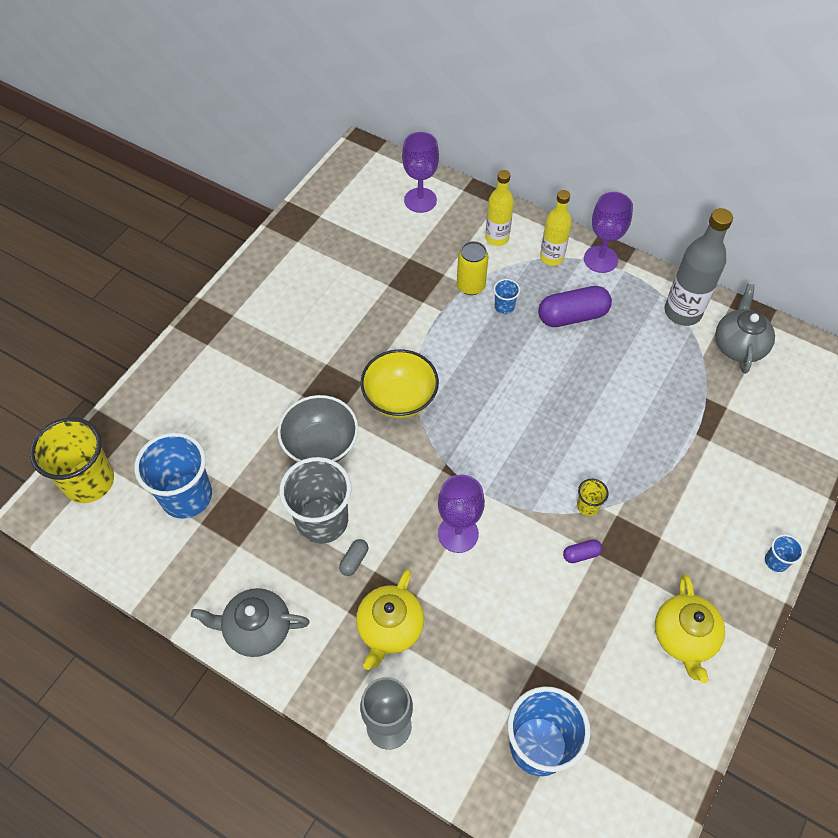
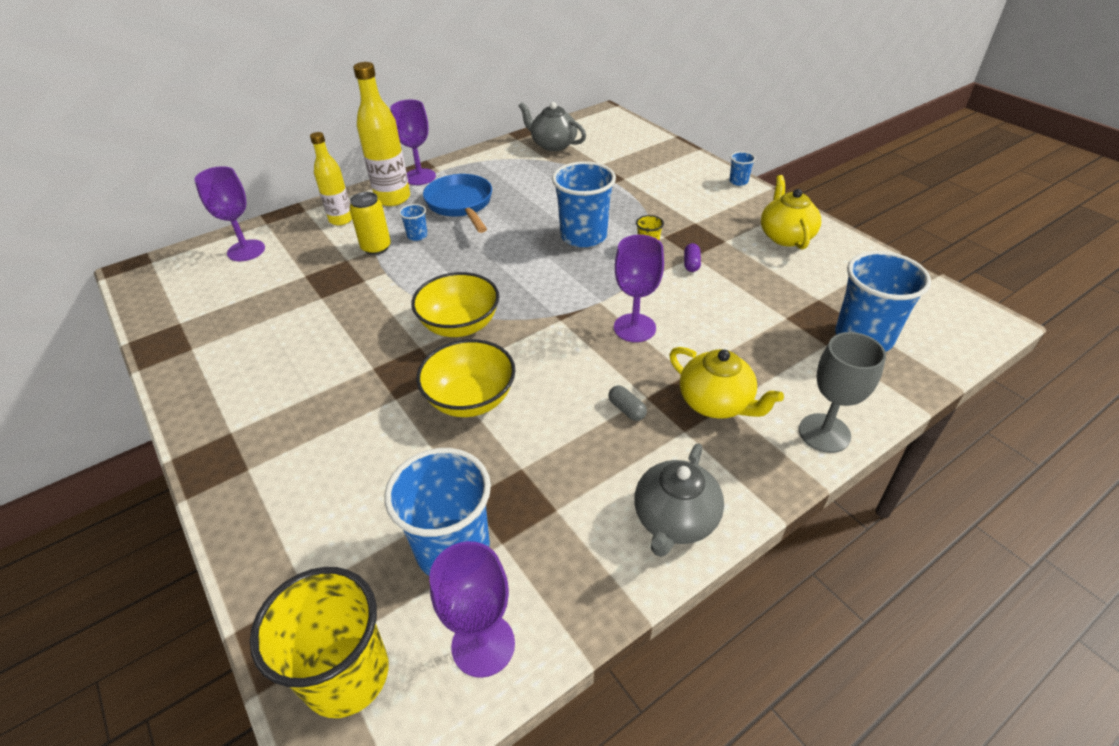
camera: 65 degrees left, 15 degrees down
grey bowl [277,395,358,462] -> yellow bowl [416,339,516,417]
grey cup [279,457,351,544] -> none
purple capsule [538,286,612,327] -> blue pan [423,174,492,233]
yellow bottle [540,190,572,266] -> yellow bottle [353,62,410,206], size x1.51
yellow teapot [655,575,725,683] -> yellow teapot turned 120 degrees counterclockwise [761,175,821,250]
grey bottle [664,208,733,326] -> none
none -> purple goblet [429,541,515,678]
none -> blue cup [552,161,616,247]

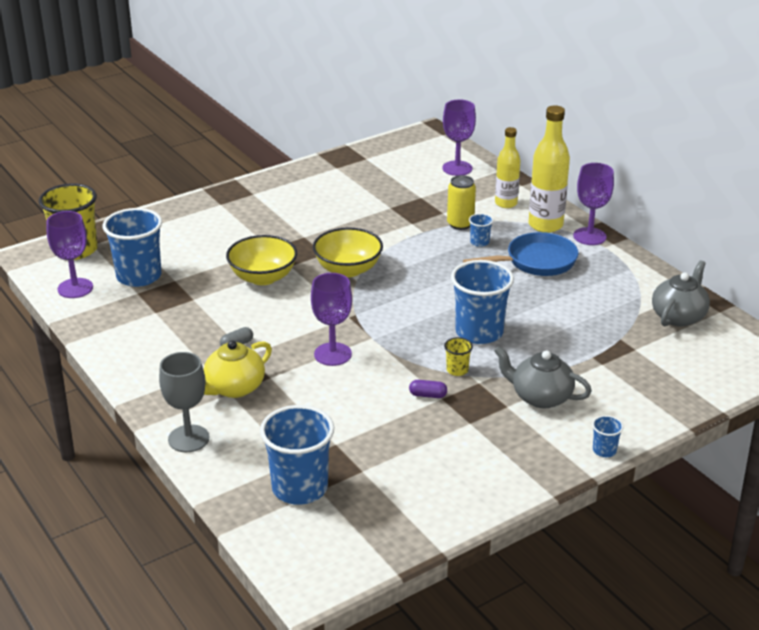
camera: 90 degrees right, 10 degrees down
grey teapot [634,443,724,557] -> grey teapot moved to [494,346,592,408]
yellow teapot [761,175,821,250] -> none

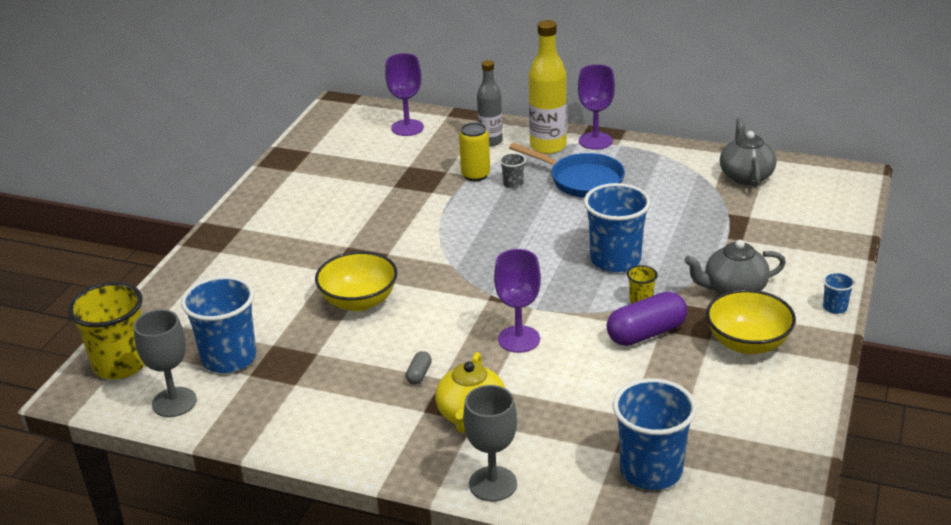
camera: 35 degrees left, 0 degrees up
purple goblet [46,211,93,298] -> grey goblet [134,310,197,417]
yellow bowl [313,227,383,277] -> yellow bowl moved to [706,289,796,354]
purple capsule [409,380,447,398] -> purple capsule [606,291,687,346], size x2.15
blue pan [463,232,579,276] -> blue pan turned 90 degrees clockwise [509,143,625,198]
blue cup [469,213,493,247] -> grey cup [500,153,526,188]
yellow bottle [495,127,521,208] -> grey bottle [477,60,503,146]

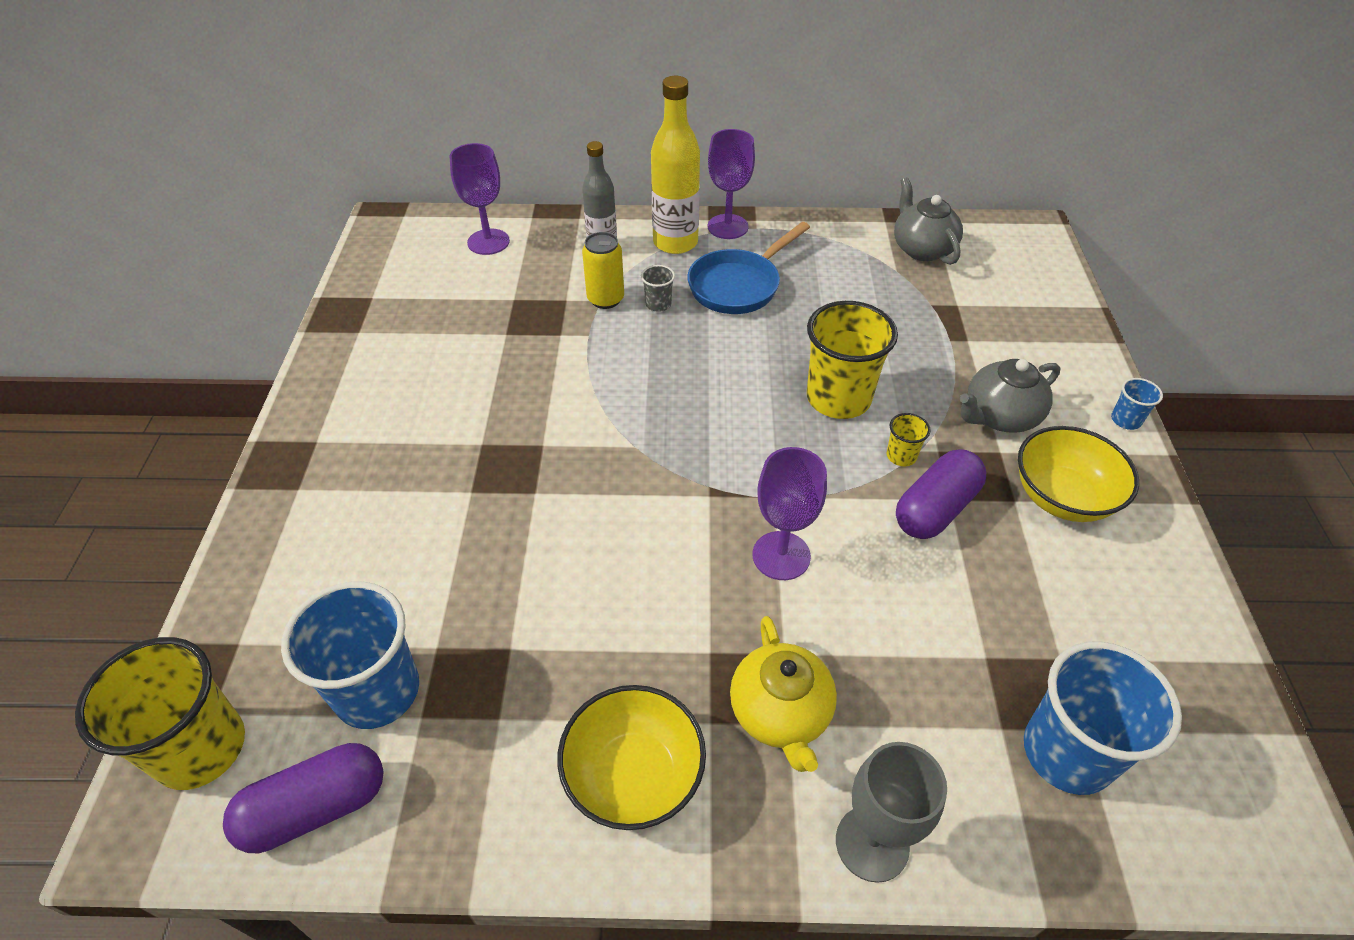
camera: 20 degrees left, 15 degrees up
grey goblet [134,310,197,417] -> purple capsule [223,743,384,853]
yellow bowl [315,251,398,311] -> yellow bowl moved to [557,685,706,830]
grey capsule [406,351,432,385] -> none
blue pan [509,143,625,198] -> blue pan turned 120 degrees clockwise [687,222,810,314]
blue cup [584,183,651,272] -> yellow cup [807,301,898,419]

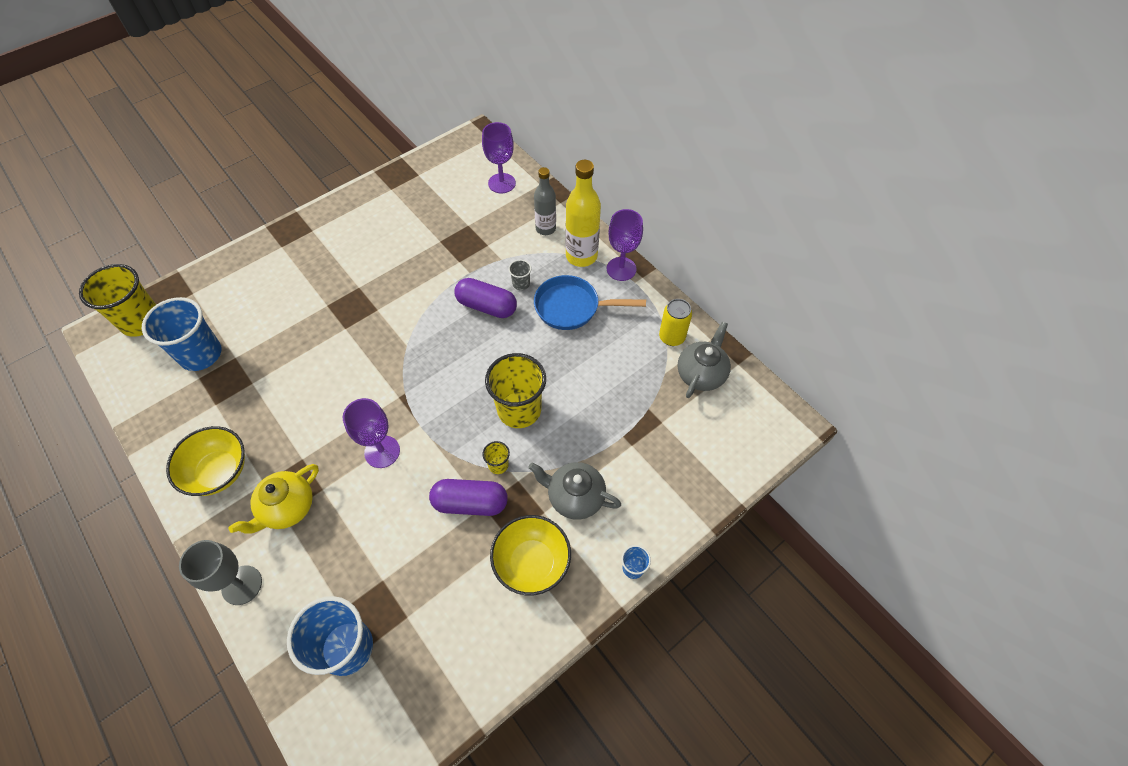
camera: 50 degrees right, 10 degrees up
purple capsule [223,743,384,853] -> purple capsule moved to [454,278,517,318]
yellow can [582,232,624,309] -> yellow can moved to [659,299,692,346]

